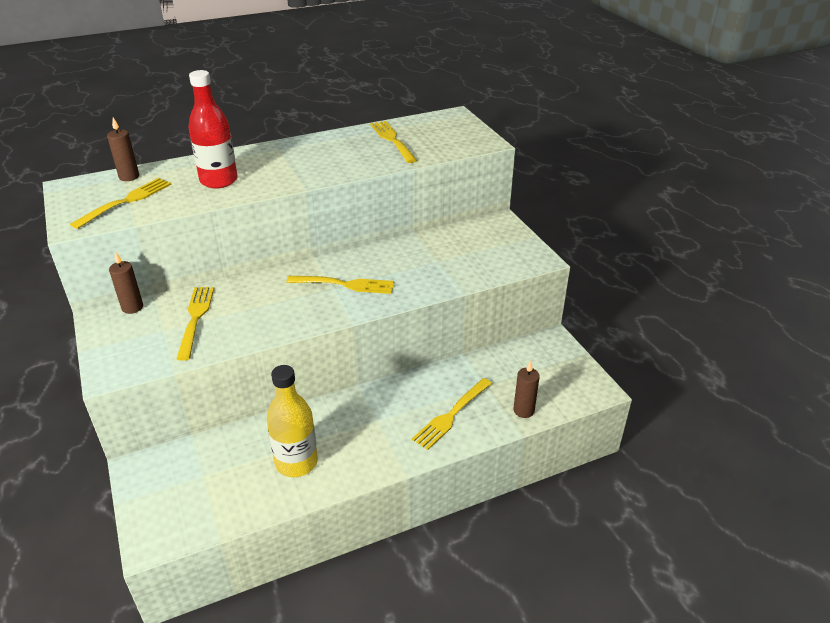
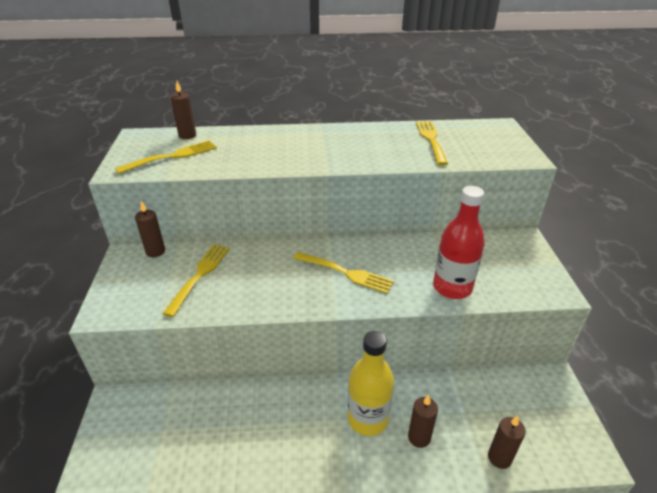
camera: 20 degrees right, 0 degrees up
red bottle [189,70,238,188] -> red bottle moved to [433,186,485,299]
yellow bottle [267,365,318,477] -> yellow bottle moved to [347,331,394,436]
yellow fork [412,378,492,450] -> brown candle [408,395,438,448]

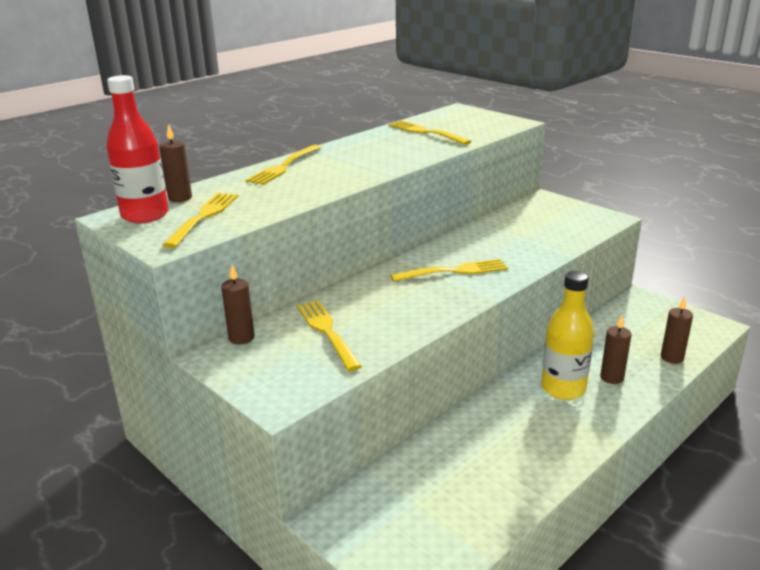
camera: 40 degrees left, 10 degrees down
red bottle [433,186,485,299] -> red bottle moved to [106,75,169,223]
none -> yellow fork [246,145,322,185]

